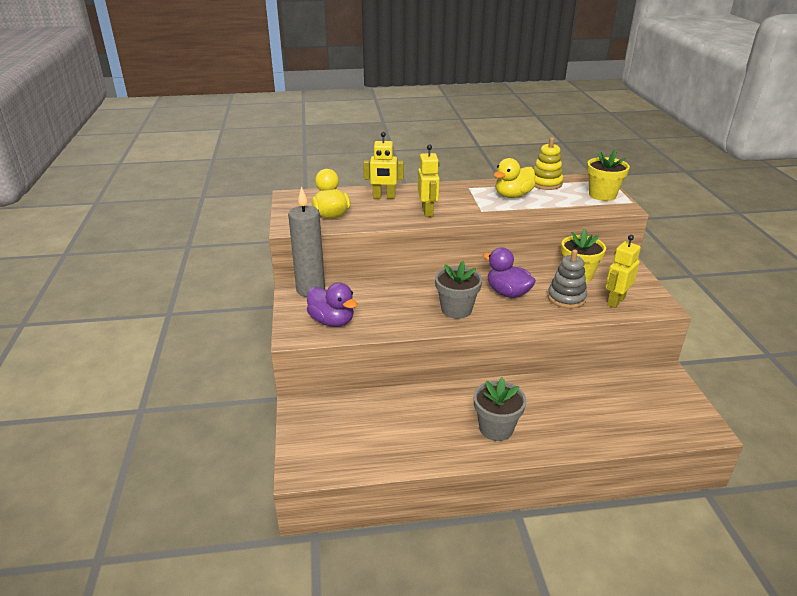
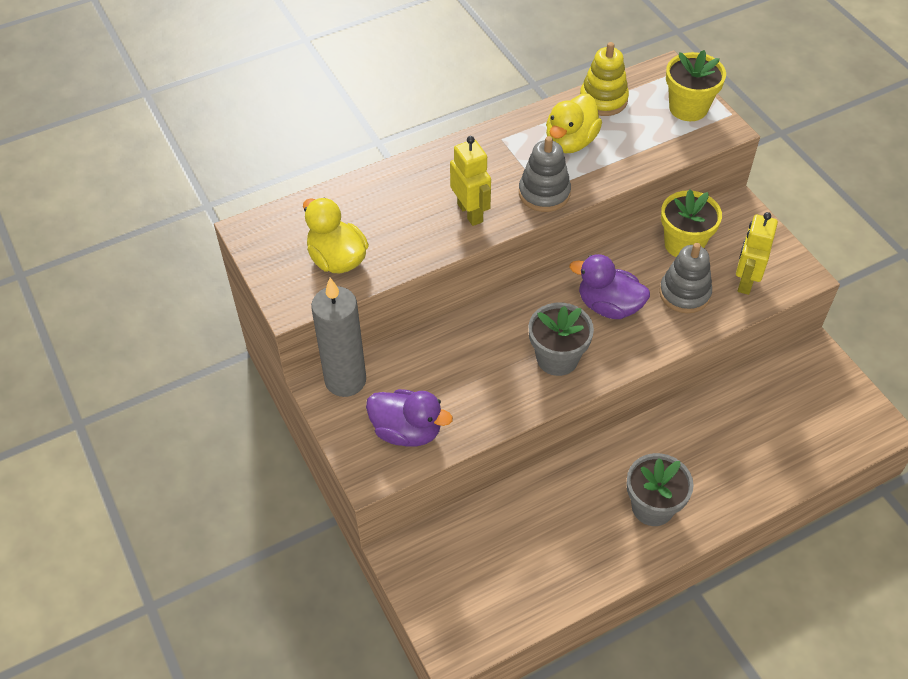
camera: 20 degrees left, 20 degrees up
yellow robot [363,132,404,199] -> none
none -> grey stacking toy [519,136,571,212]

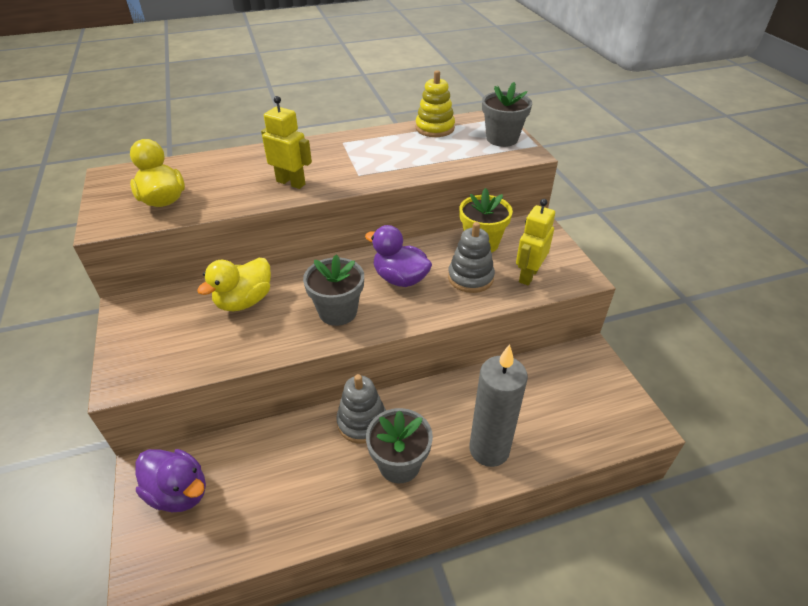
camera: 10 degrees right, 10 degrees down
grey candle [311,277,366,397] -> grey candle moved to [469,344,528,467]
purple duck [366,389,453,446] -> purple duck moved to [136,449,206,512]
yellow robot [450,136,491,226] -> yellow robot turned 45 degrees counterclockwise [261,96,312,189]
grey stacking toy [519,136,571,212] -> grey stacking toy moved to [336,374,386,444]
yellow duck [546,94,602,153] -> yellow duck moved to [197,258,271,311]
yellow flower pot [666,50,726,121] -> grey flower pot [482,82,532,147]

